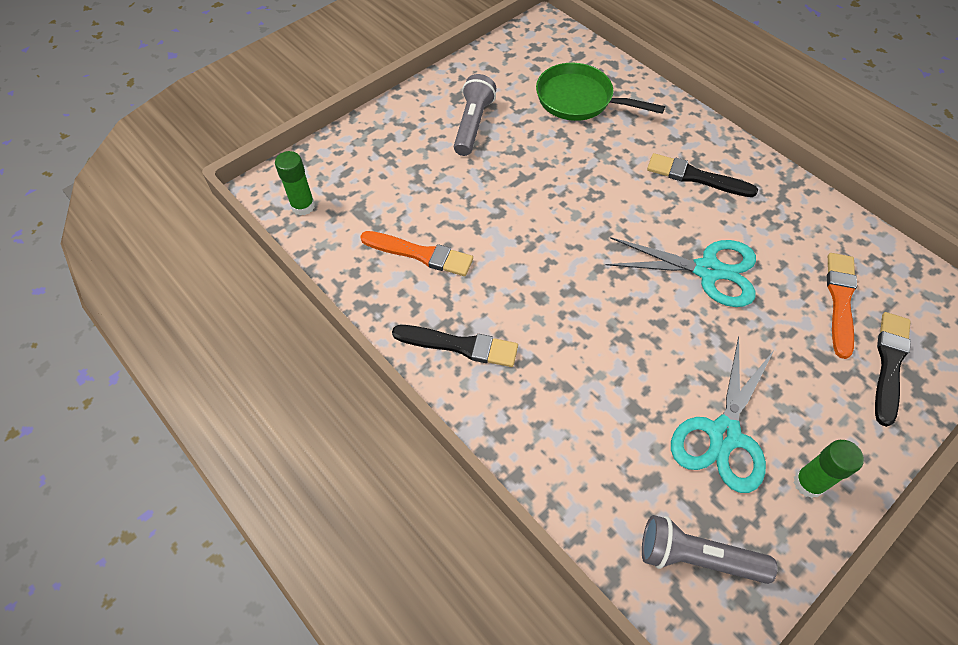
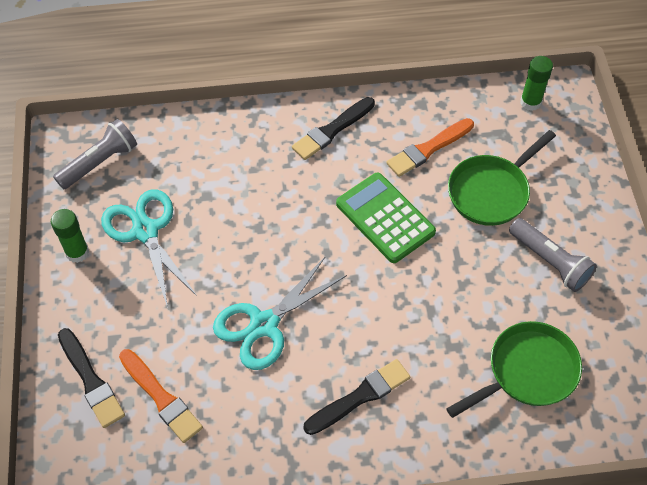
camera: 125 degrees right, 0 degrees up
none -> green calculator [336,173,436,263]
none -> green pan [448,130,556,226]

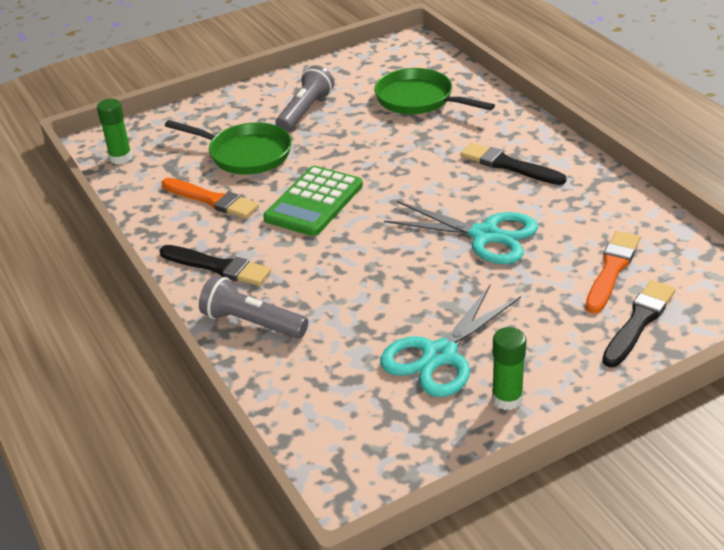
camera: 110 degrees left, 20 degrees down
grey flashlight [53,119,137,189] -> grey flashlight moved to [199,275,308,339]

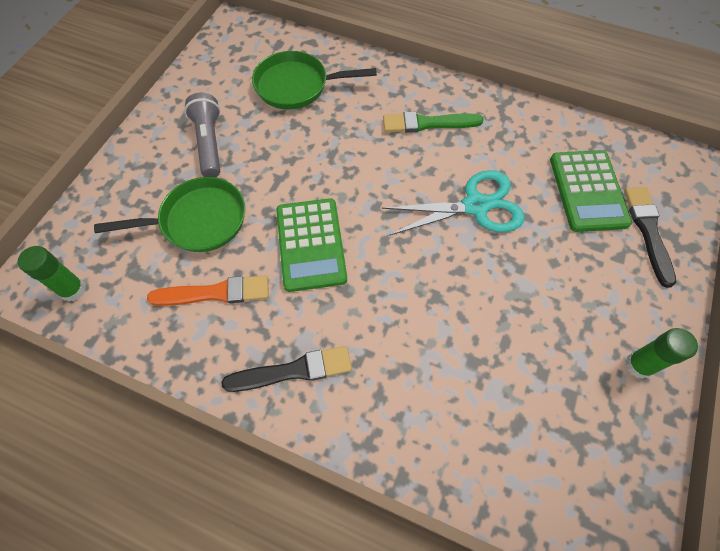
camera: 40 degrees left, 25 degrees up
grey flashlight [199,275,308,339] -> none
turquoise scissors [380,285,521,397] -> none
black brush [461,143,567,185] -> green brush [383,112,484,133]
orange brush [586,231,640,314] -> green calculator [550,150,632,232]

